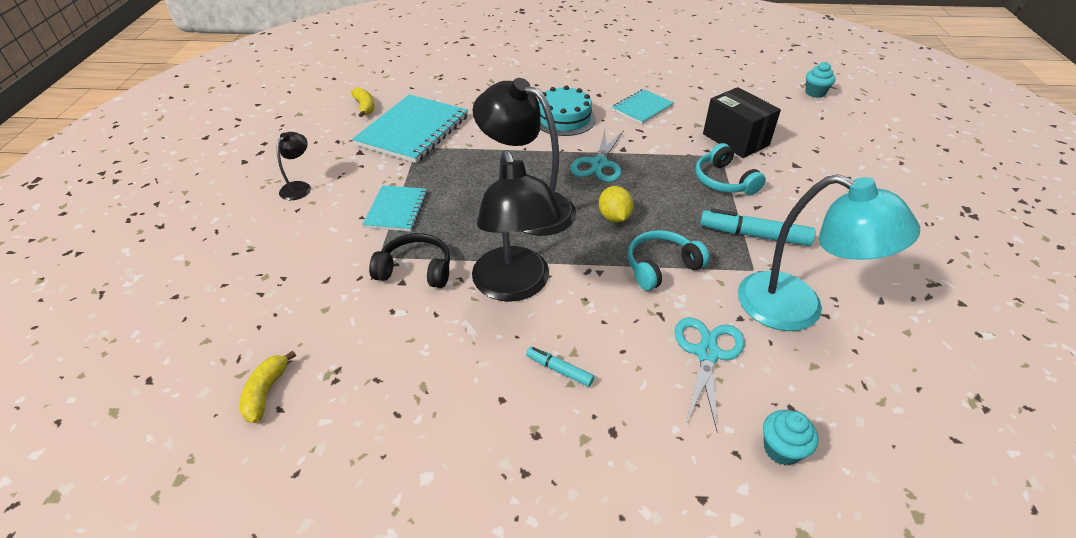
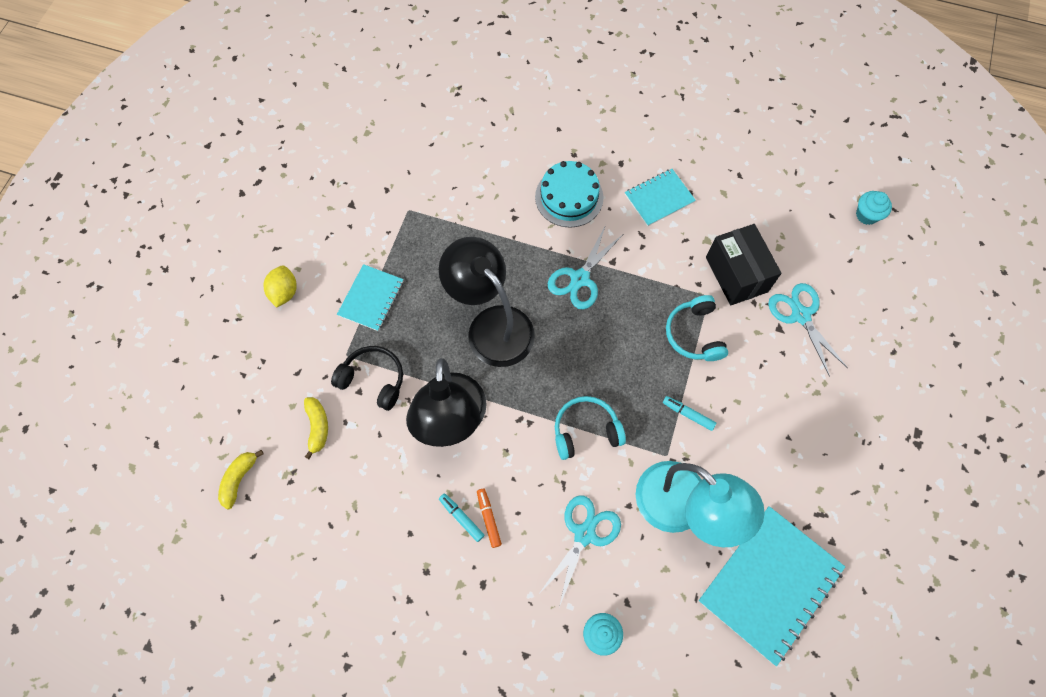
camera: 15 degrees right, 25 degrees up
black lamp [277,132,311,200] -> none
yellow banana [351,87,374,117] -> yellow banana moved to [304,397,328,459]
turquoise notebook [352,94,468,163] -> turquoise notebook moved to [698,506,845,666]
yellow lemon [599,186,633,222] -> yellow lemon moved to [264,265,297,308]
turquoise marker [700,208,815,246] -> turquoise marker [663,396,716,431], size x0.55
none -> orange marker [477,489,502,548]
none -> turquoise scissors [768,283,848,377]

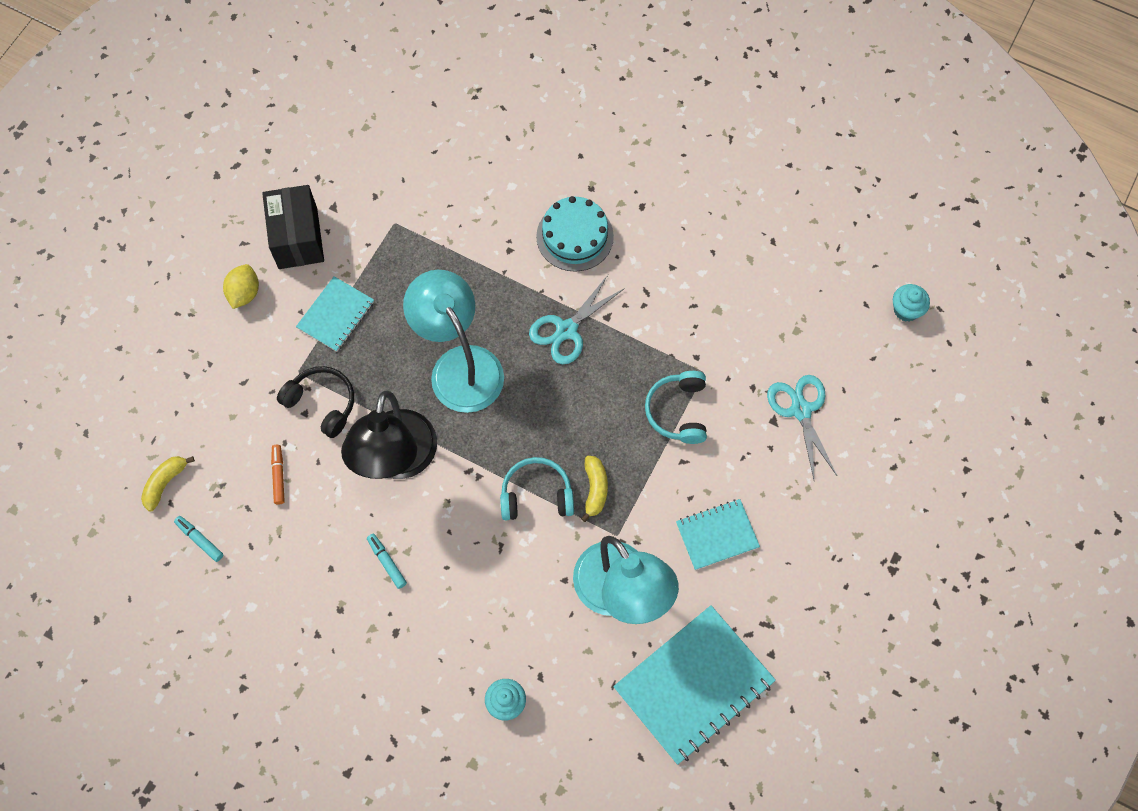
camera: 10 degrees right, 0 degrees up
yellow banana [304,397,328,459] -> yellow banana moved to [581,456,608,522]
black lamp [439,237,535,367] -> turquoise lamp [403,270,504,413]
orange marker [477,489,502,548] -> orange marker moved to [271,445,285,505]
turquoise scissors [538,495,621,607] -> none
turquoise notebook [625,169,696,226] -> turquoise notebook moved to [676,499,760,570]
turquoise marker [663,396,716,431] -> turquoise marker moved to [174,516,223,562]
black box [706,224,781,305] -> black box moved to [262,185,324,269]

